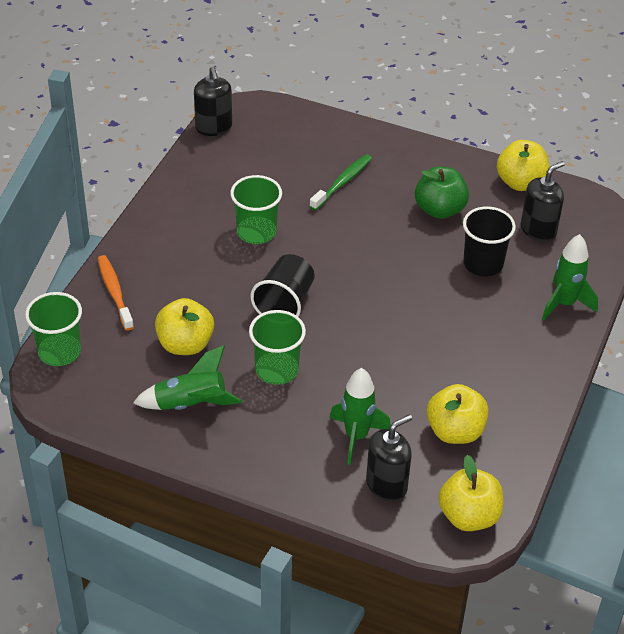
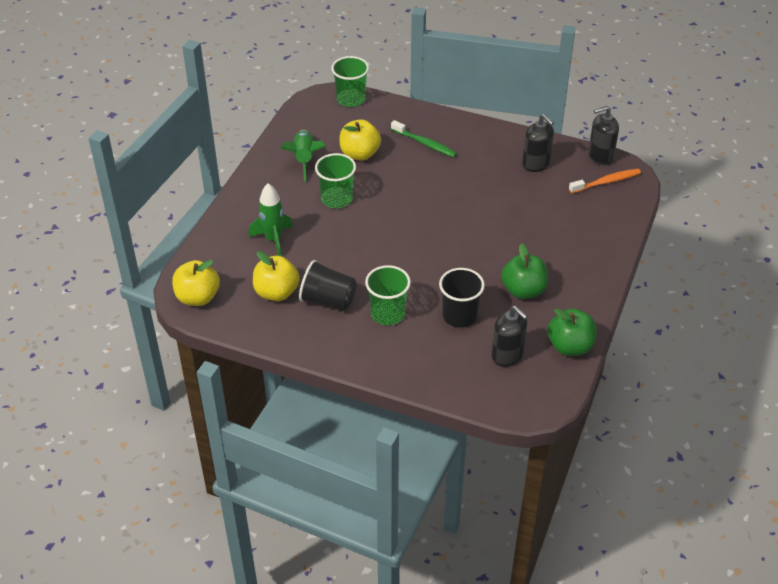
camera: 90 degrees right, 0 degrees up
orange toothbrush [98,255,134,331] -> orange toothbrush moved to [569,169,641,194]
green cup [230,175,282,244] -> green cup moved to [365,265,411,325]
black cup [250,254,315,317] -> black cup moved to [299,260,357,311]
green toothbrush [309,154,372,211] -> green toothbrush moved to [391,120,457,158]
black soap dispenser [366,414,412,501] -> black soap dispenser moved to [522,114,554,172]
yellow apple [497,140,549,191] -> green apple [548,308,597,356]
green rocket [542,234,598,320] -> none

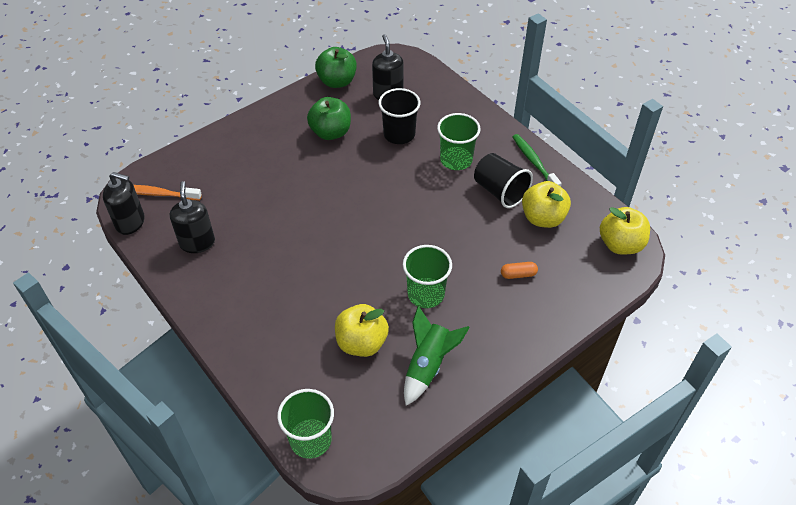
camera: 150 degrees left, 5 degrees up
green rocket [249,183,293,256] -> orange capsule [501,262,538,279]
green toothbrush [391,120,457,158] -> green toothbrush moved to [513,134,562,187]

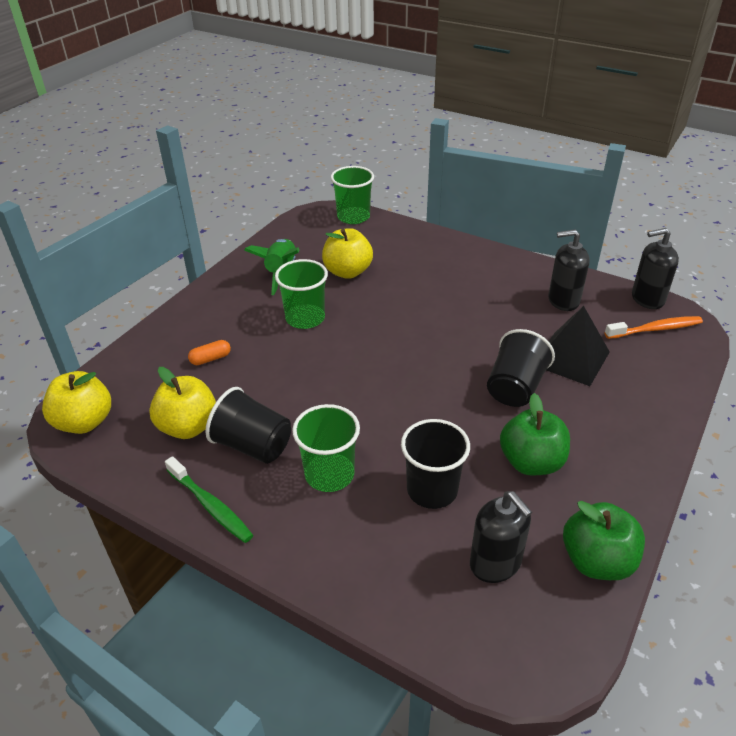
camera: 160 degrees right, 10 degrees down
black soap dispenser [170,181,215,253] -> black soap dispenser turned 120 degrees clockwise [548,230,589,311]
none -> black cup [487,329,555,407]
none -> black pyramid [547,306,610,386]

